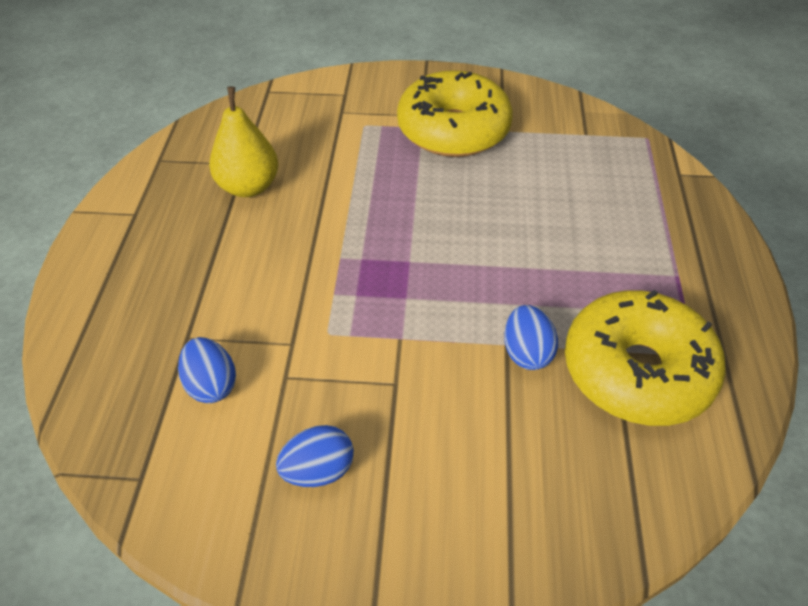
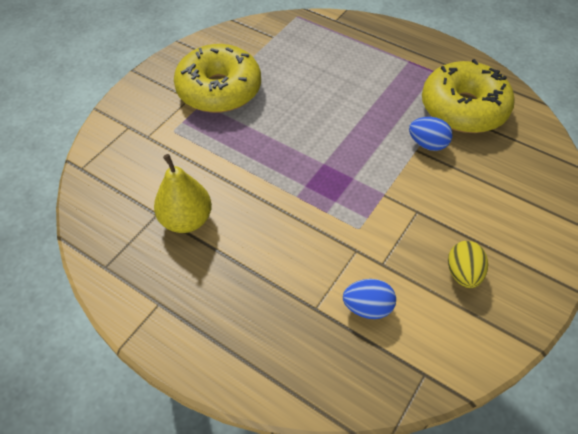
camera: 60 degrees left, 5 degrees up
blue egg [276,425,354,487] -> yellow egg [448,241,488,288]

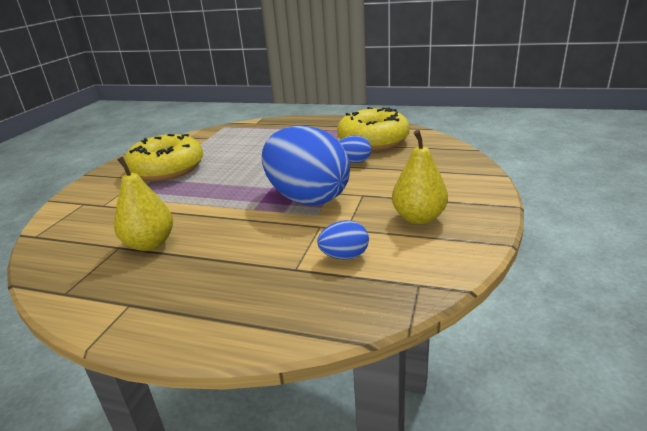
camera: 15 degrees left, 25 degrees down
yellow egg [448,241,488,288] -> yellow pear [392,130,448,224]
none -> blue egg [262,125,350,205]

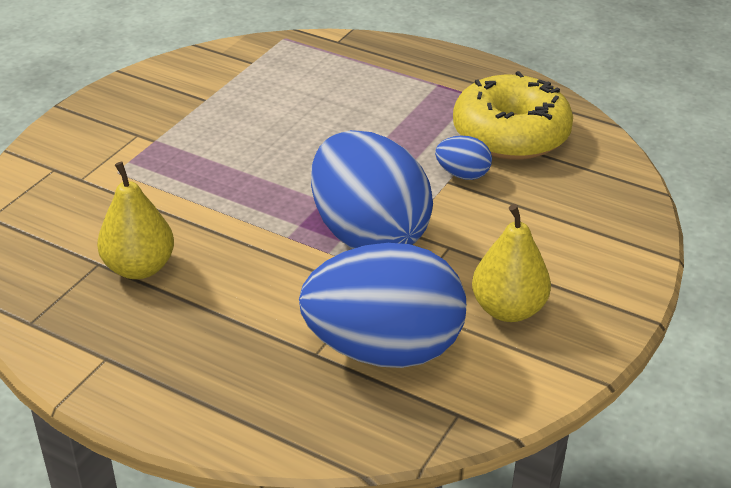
camera: 10 degrees right, 10 degrees up
yellow donut [124,134,203,181] -> none
blue egg [317,220,369,260] -> blue egg [299,243,466,368], size x2.37

